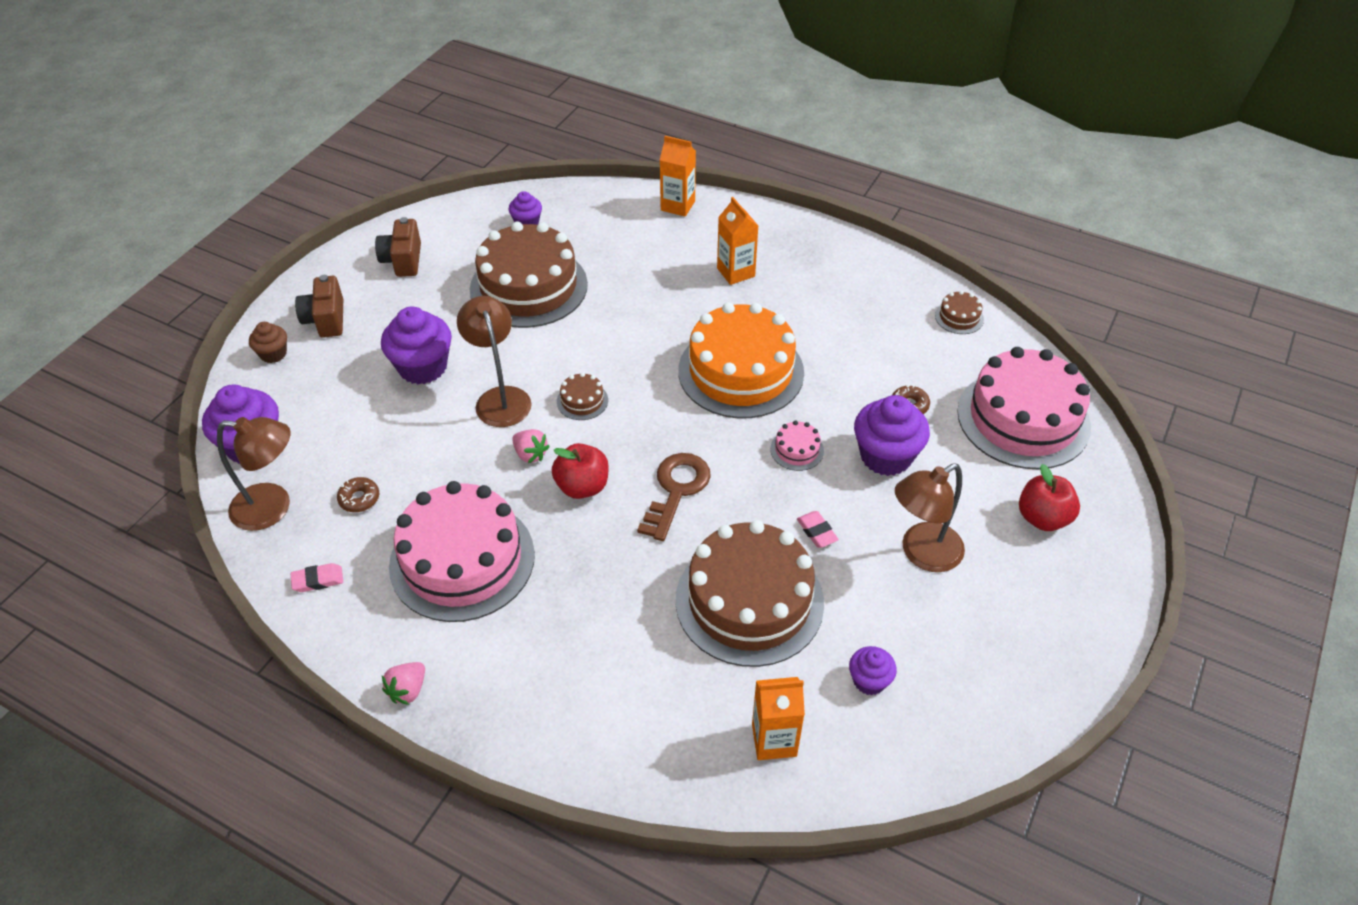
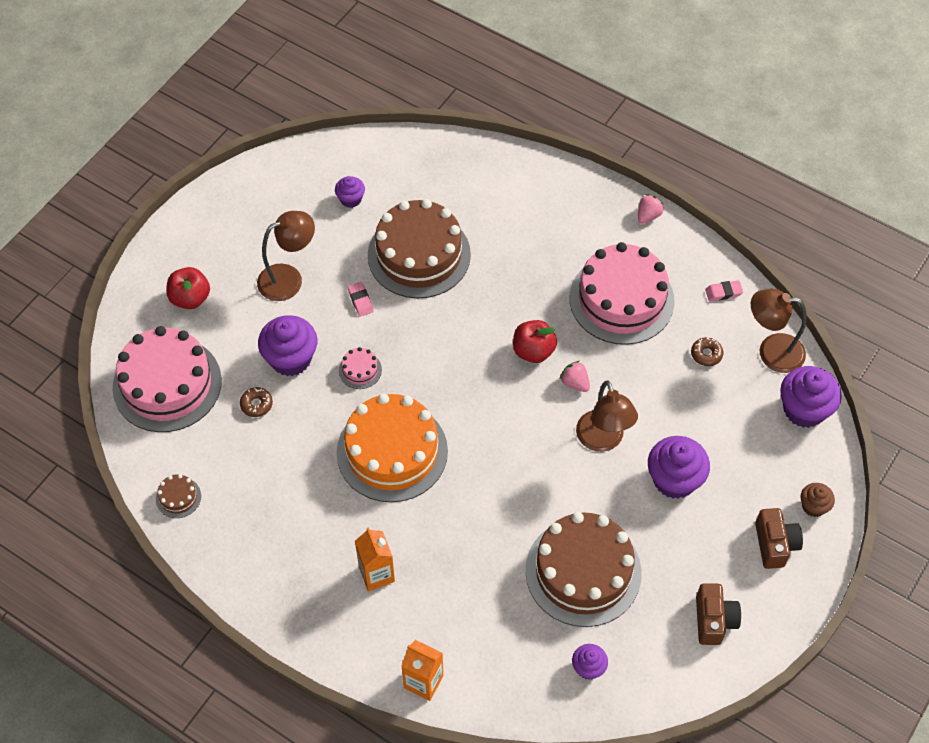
camera: 175 degrees left, 10 degrees up
brown cake [557,372,608,420] -> none
brown key [637,453,711,541] -> none
orange carton [752,677,805,760] -> none

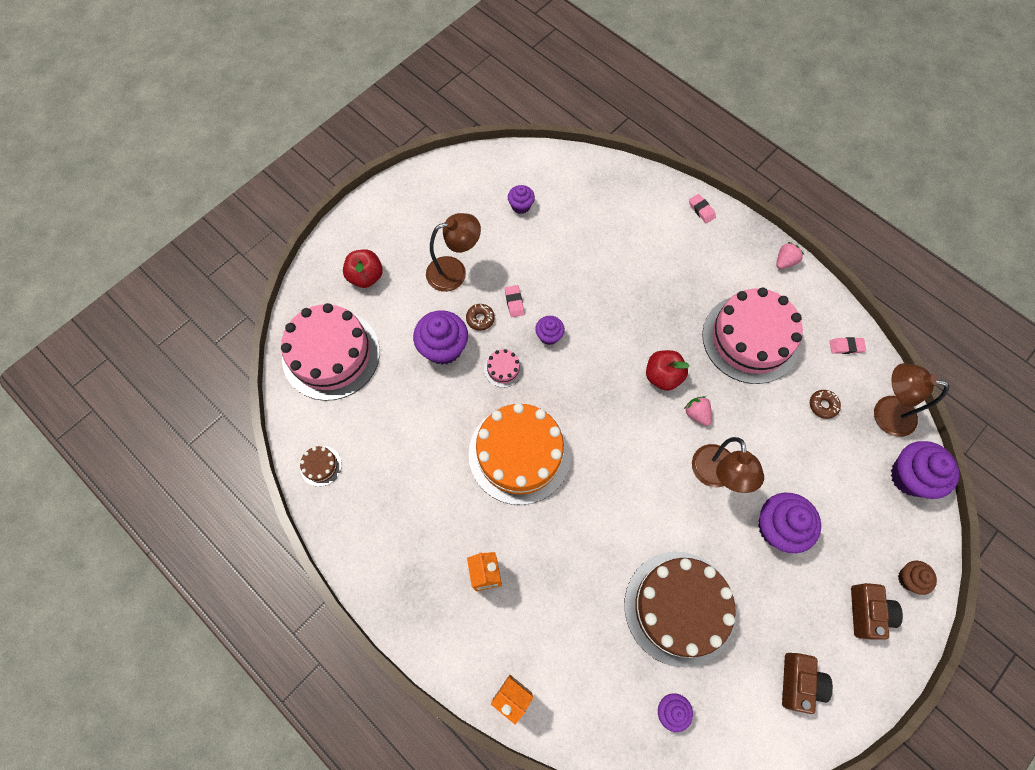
camera: 10 degrees right, 10 degrees up
brown donut [240,387,273,417] -> brown donut moved to [466,304,495,331]
brown cake [368,199,471,298] -> none
none -> purple cupcake [535,316,565,345]
none -> pink eraser [689,194,716,223]

